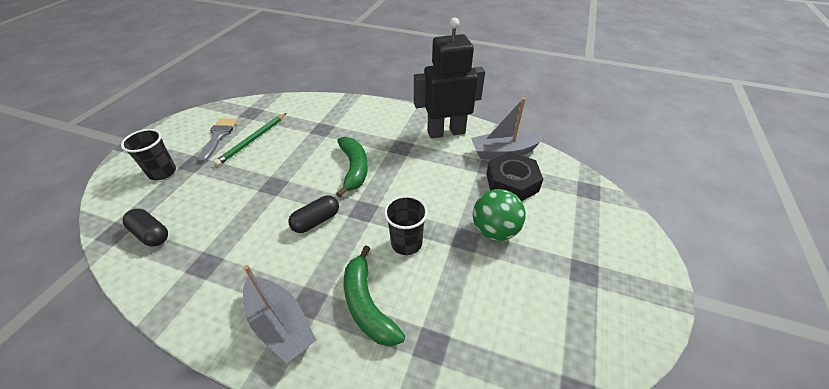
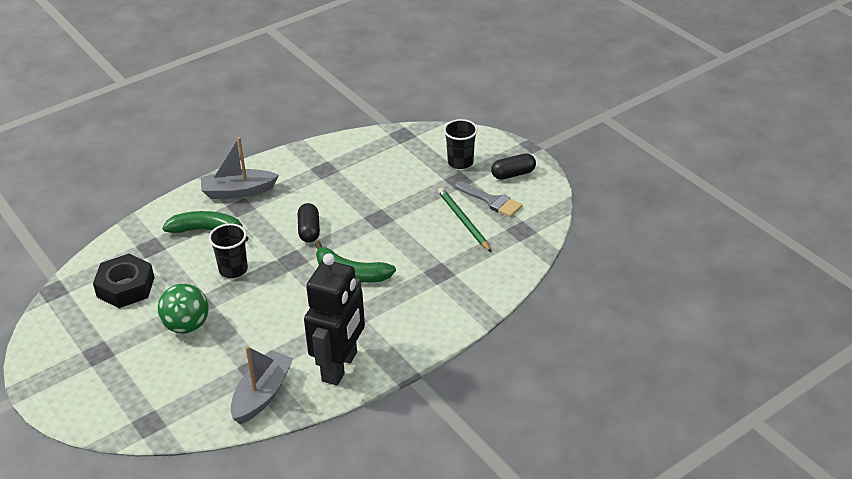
camera: 125 degrees right, 5 degrees down
black capsule [123,209,168,246] -> black capsule moved to [491,153,536,180]
black nut [486,152,543,201] -> black nut moved to [93,254,155,308]

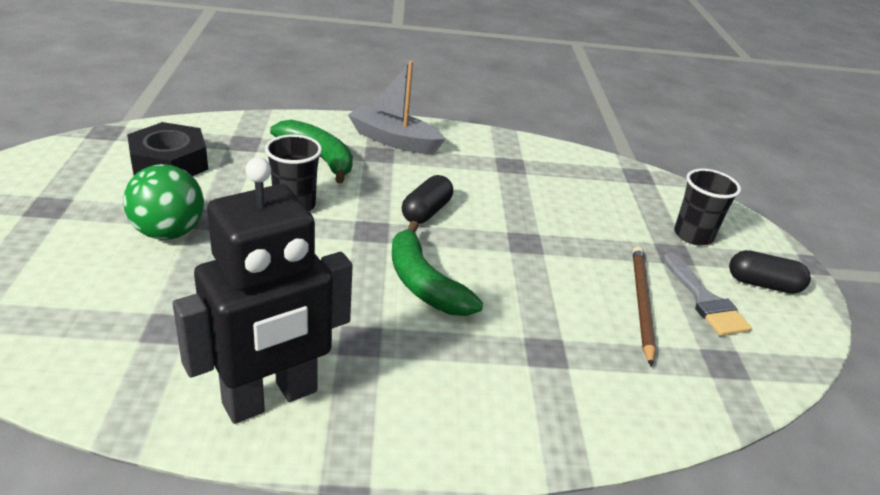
camera: 30 degrees right, 5 degrees down
grey boat [231,346,293,424] -> none
green pencil [438,187,491,252] -> brown pencil [633,247,656,367]

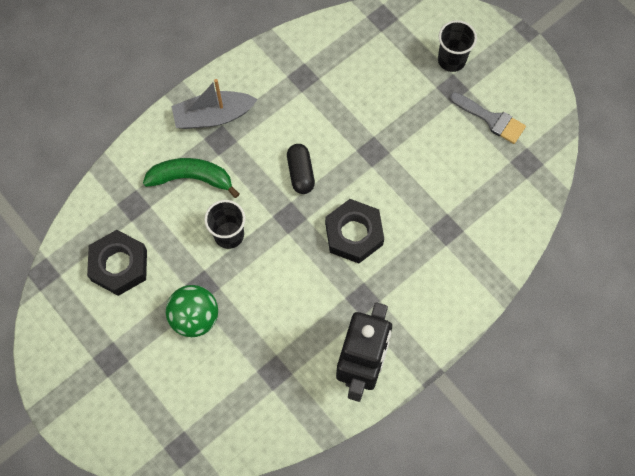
camera: 35 degrees left, 35 degrees up
green banana [392,221,483,316] -> black nut [325,199,384,263]
brown pencil [633,247,656,367] -> none
black capsule [729,250,811,294] -> none

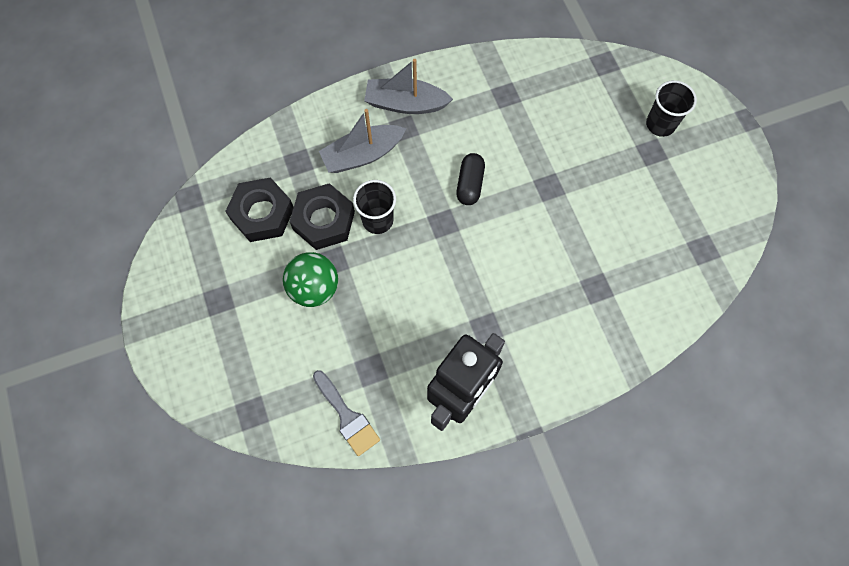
camera: 20 degrees right, 0 degrees up
green banana [143,158,239,198] -> grey boat [319,109,406,173]
black nut [325,199,384,263] -> black nut moved to [290,183,355,250]
grey brush [450,92,526,144] -> grey brush moved to [313,370,380,456]

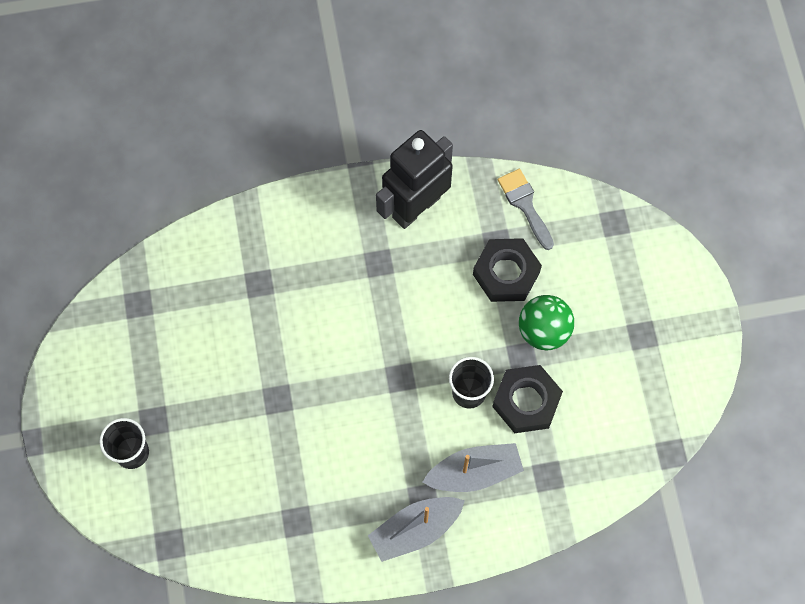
camera: 170 degrees left, 0 degrees up
black nut [225,177,294,242] -> black nut moved to [473,238,542,302]
grey boat [364,59,453,114] -> grey boat turned 135 degrees clockwise [368,497,465,562]
black capsule [456,153,485,205] -> none

